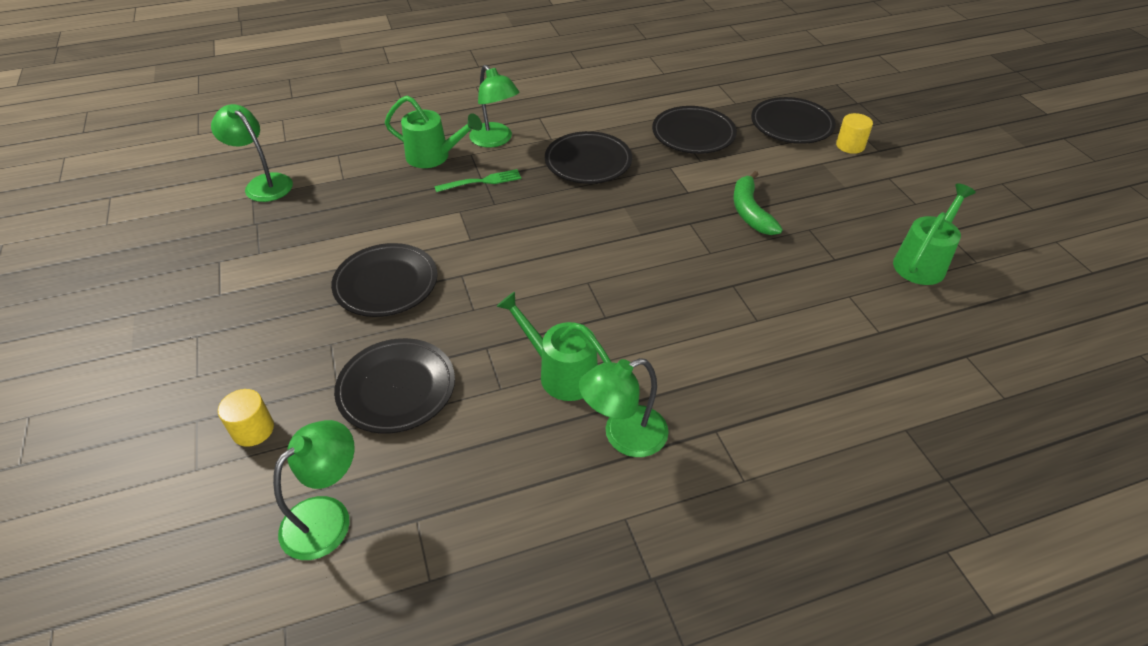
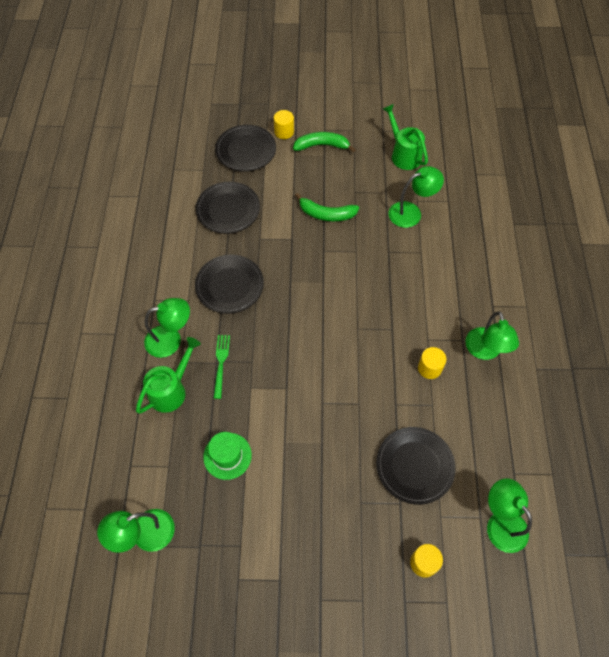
camera: 70 degrees left, 15 degrees up
black plate [331,243,438,317] -> none
green watering can [496,292,611,401] -> yellow cylinder [418,347,446,379]
none -> green hat [203,432,252,480]
none -> green banana [293,132,356,152]
none -> green lamp [388,166,444,228]

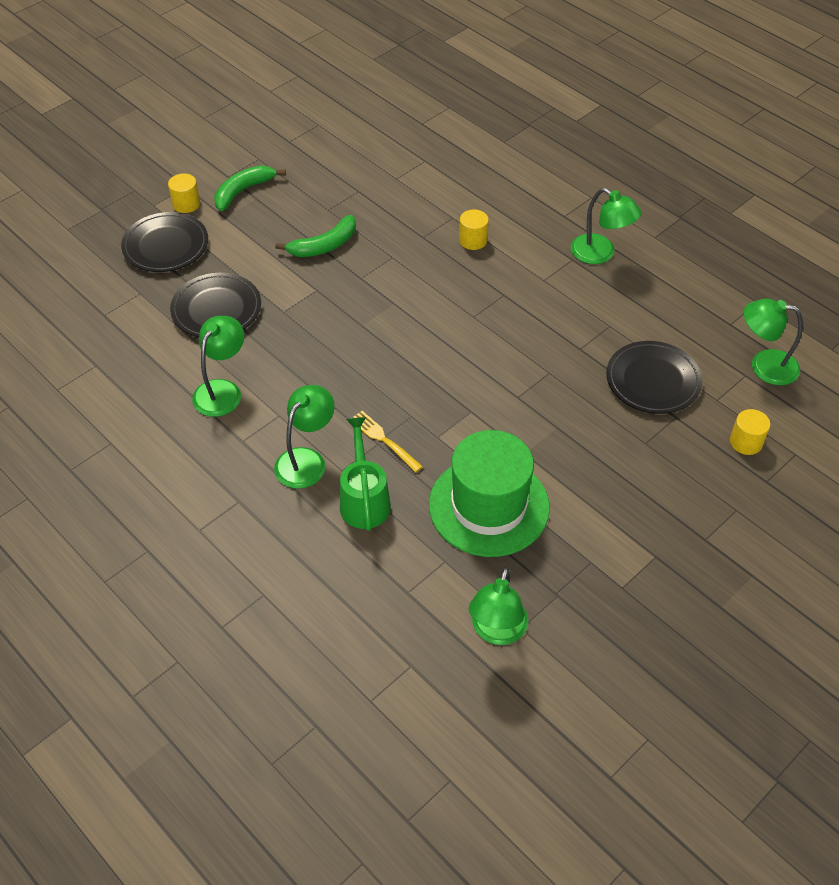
camera: 45 degrees left, 10 degrees down
black plate [195,254,264,314] -> none
green hat [203,432,252,480] -> green hat [429,430,550,557], size x1.89
green fork [214,335,230,399] -> yellow fork [353,411,423,472]
green watering can [383,104,428,170] -> none
green lamp [388,166,444,228] -> green lamp moved to [192,316,244,417]
yellow cylinder [418,347,446,379] -> yellow cylinder moved to [459,209,489,250]

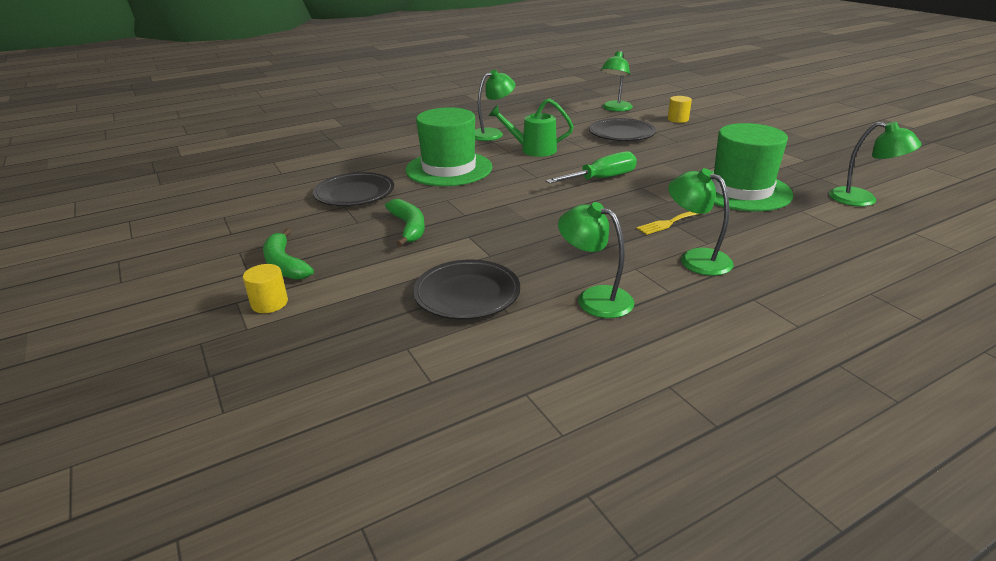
camera: 75 degrees left, 20 degrees down
black plate [121,212,208,272] -> black plate moved to [313,172,394,206]
green watering can [340,417,391,531] -> green watering can moved to [489,99,574,157]
yellow cylinder [459,209,489,250] -> green hat [405,107,492,186]
none -> green screwdriver [545,151,637,184]

